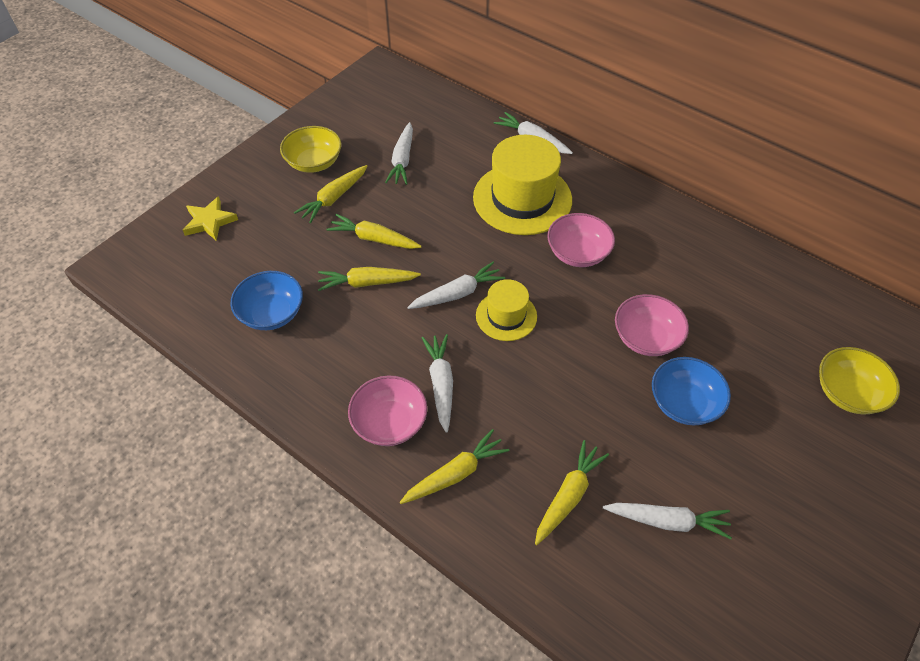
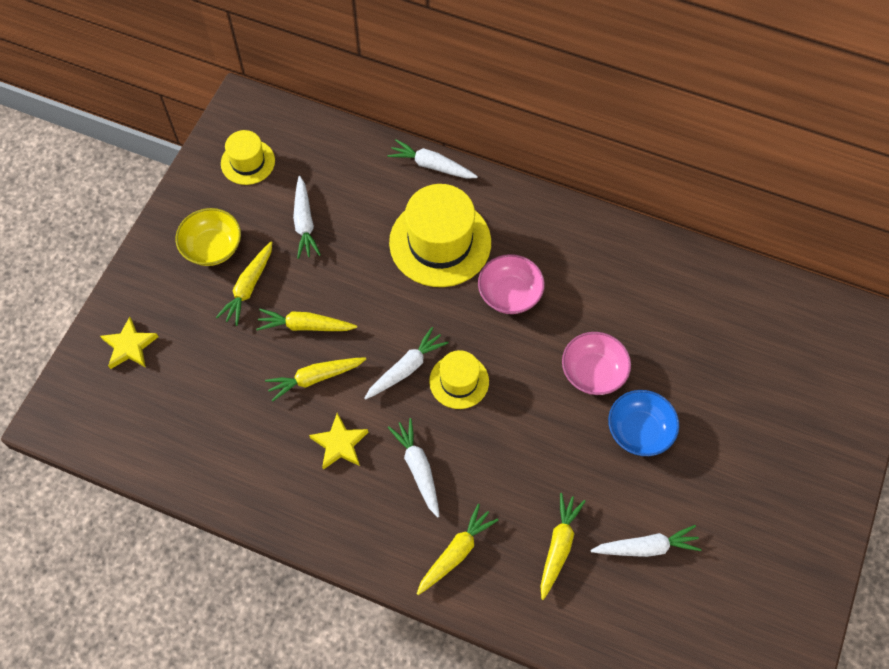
camera: 15 degrees left, 10 degrees up
blue bowl [231,271,303,330] -> none
pink bowl [348,375,427,446] -> none
yellow bowl [819,347,900,415] -> none
none -> yellow hat [221,130,275,185]
none -> yellow star [309,413,368,470]

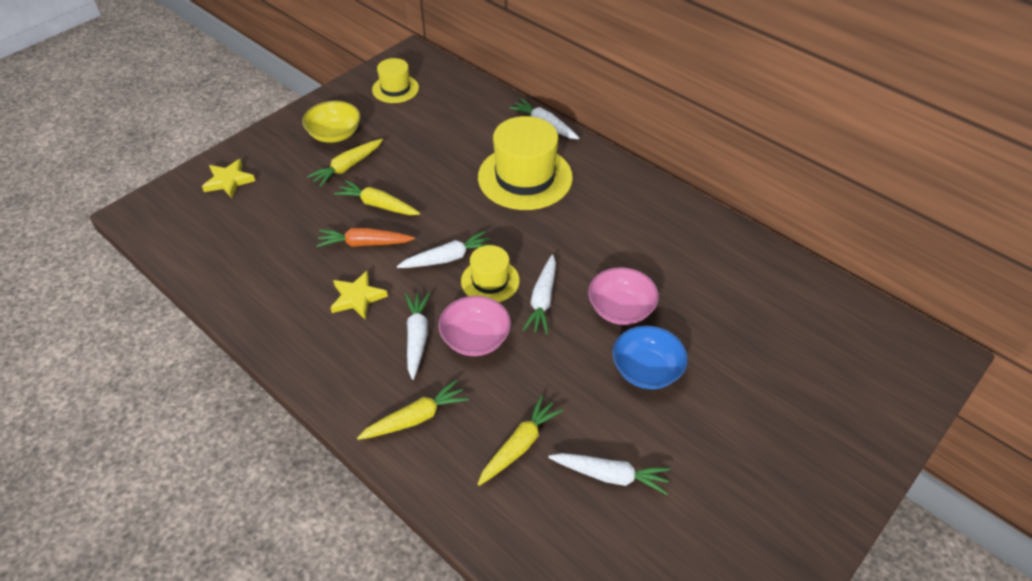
camera: 20 degrees right, 15 degrees down
yellow carrot [265,357,366,402] -> orange carrot [316,228,415,247]
white carrot [293,176,321,259] -> white carrot moved to [523,255,556,334]
pink bowl [478,254,545,314] -> pink bowl moved to [438,296,511,356]

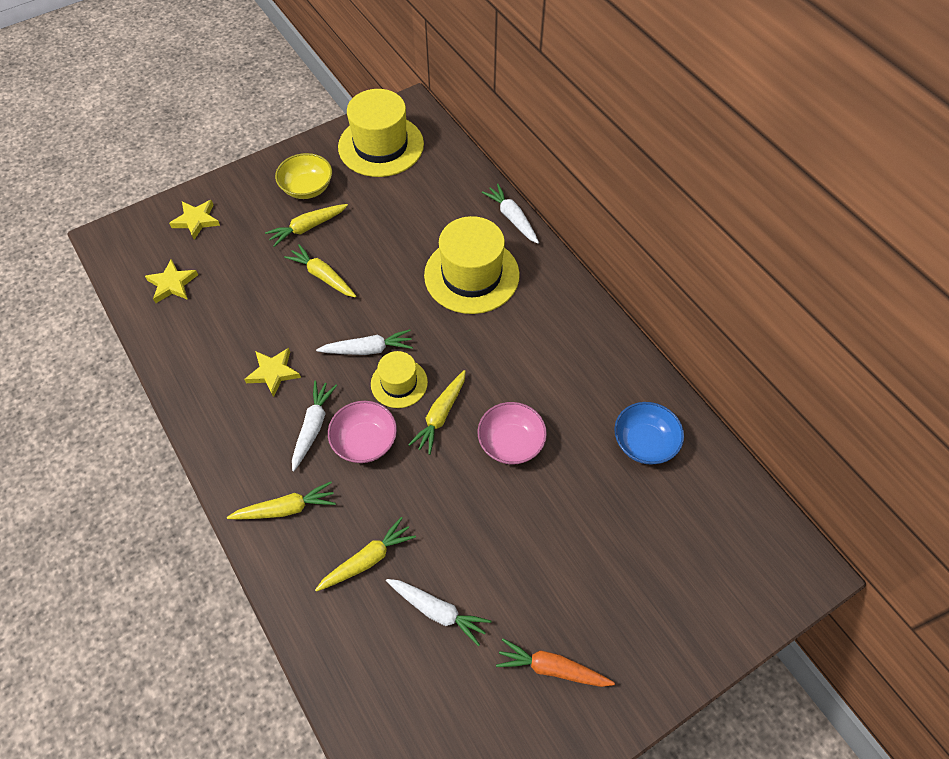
camera: 15 degrees right, 10 degrees up
orange carrot [316,228,415,247] -> orange carrot moved to [496,639,615,687]
yellow hat [372,58,419,103] -> yellow hat [338,89,424,177], size x1.81
white carrot [523,255,556,334] -> yellow carrot [408,370,466,455]
blue bowl [612,326,688,389] -> blue bowl moved to [615,402,684,464]
none -> yellow star [145,259,198,303]

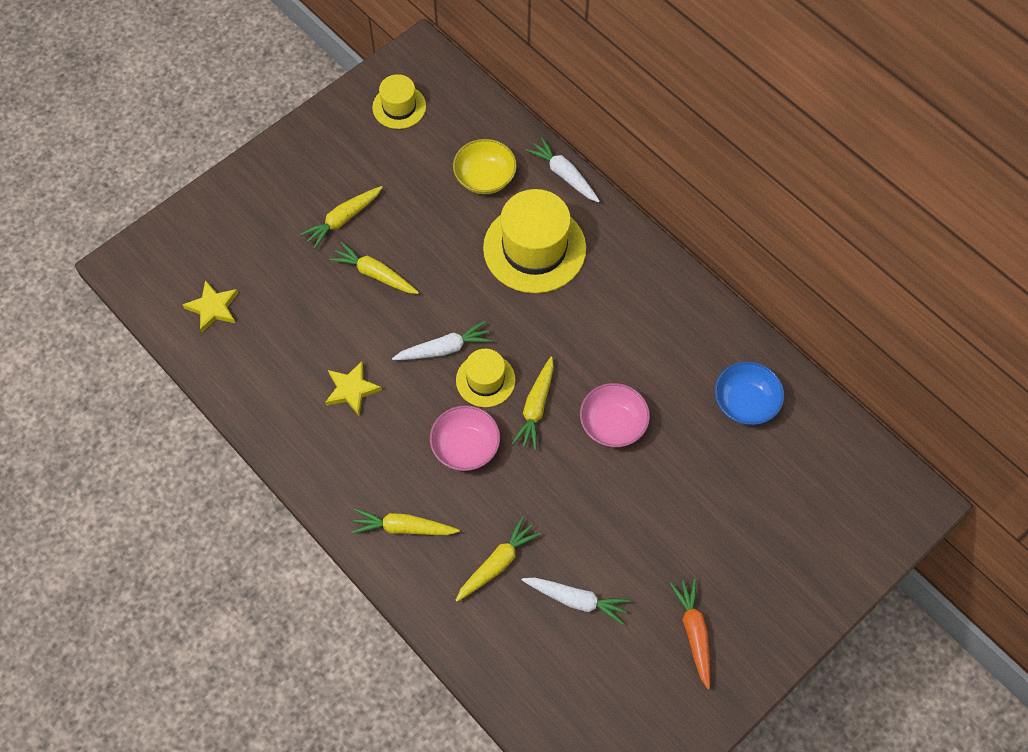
camera: 10 degrees left, 5 degrees up
yellow star [169,200,220,240] -> none
yellow carrot [227,481,336,519] -> yellow carrot turned 150 degrees counterclockwise [351,509,460,535]
yellow bowl [275,153,332,199] -> yellow bowl moved to [453,139,517,194]
white carrot [292,381,337,471] -> none
yellow hat [338,89,424,177] -> yellow hat [372,74,426,129], size x0.55
orange carrot [496,639,615,687] -> orange carrot turned 75 degrees clockwise [670,578,710,689]

